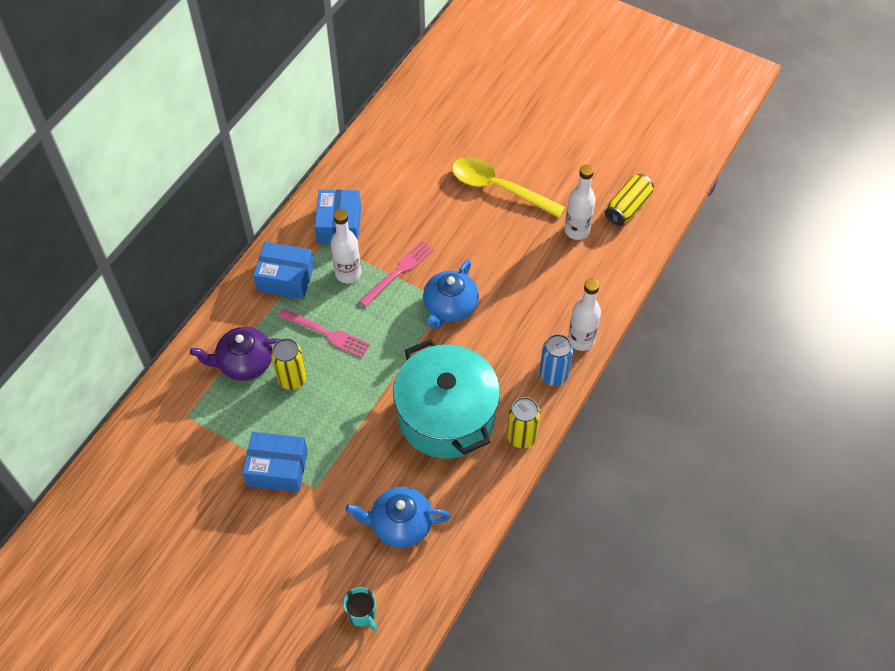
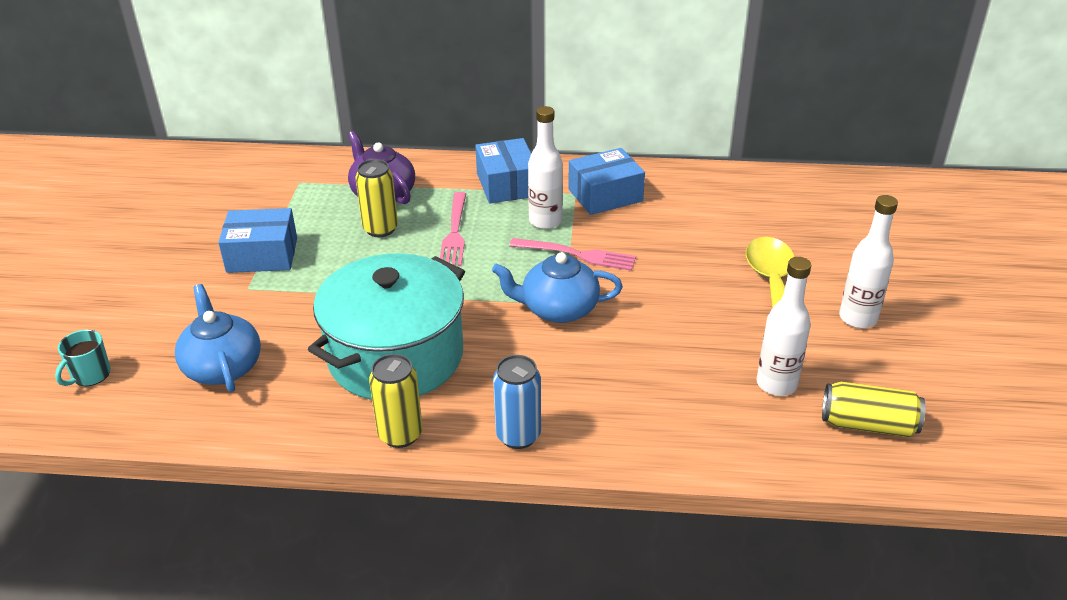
camera: 65 degrees right, 20 degrees down
blue box [242,432,308,492] -> blue box turned 75 degrees counterclockwise [218,208,297,273]
white bottle [568,279,601,351] -> white bottle moved to [839,195,898,328]

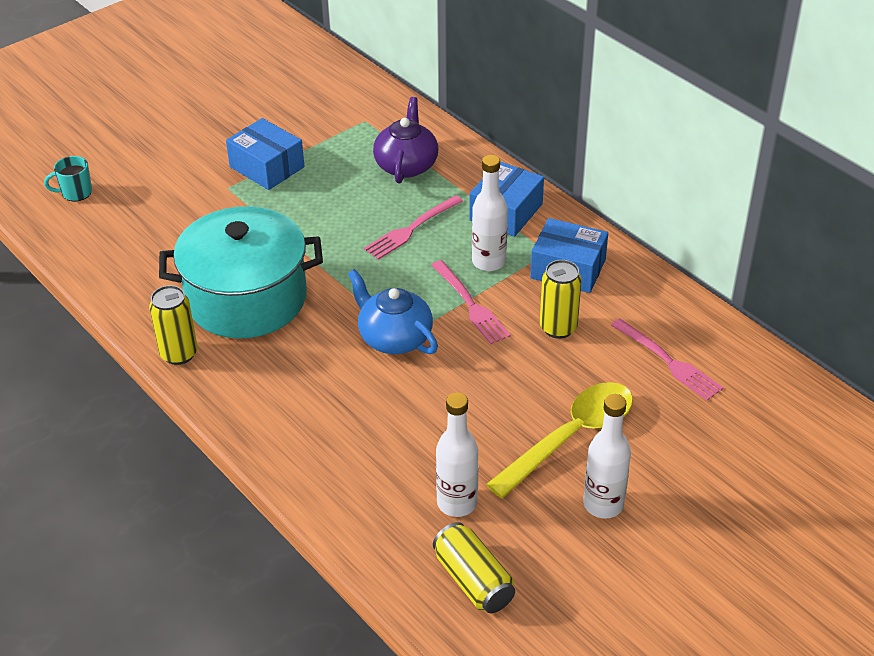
camera: 45 degrees right, 5 degrees up
blue teapot [175,284,261,392] -> none
yellow can [355,159,398,237] -> yellow can moved to [540,260,582,339]
blue can [493,355,541,449] -> none
none -> pink fork [611,319,723,401]

